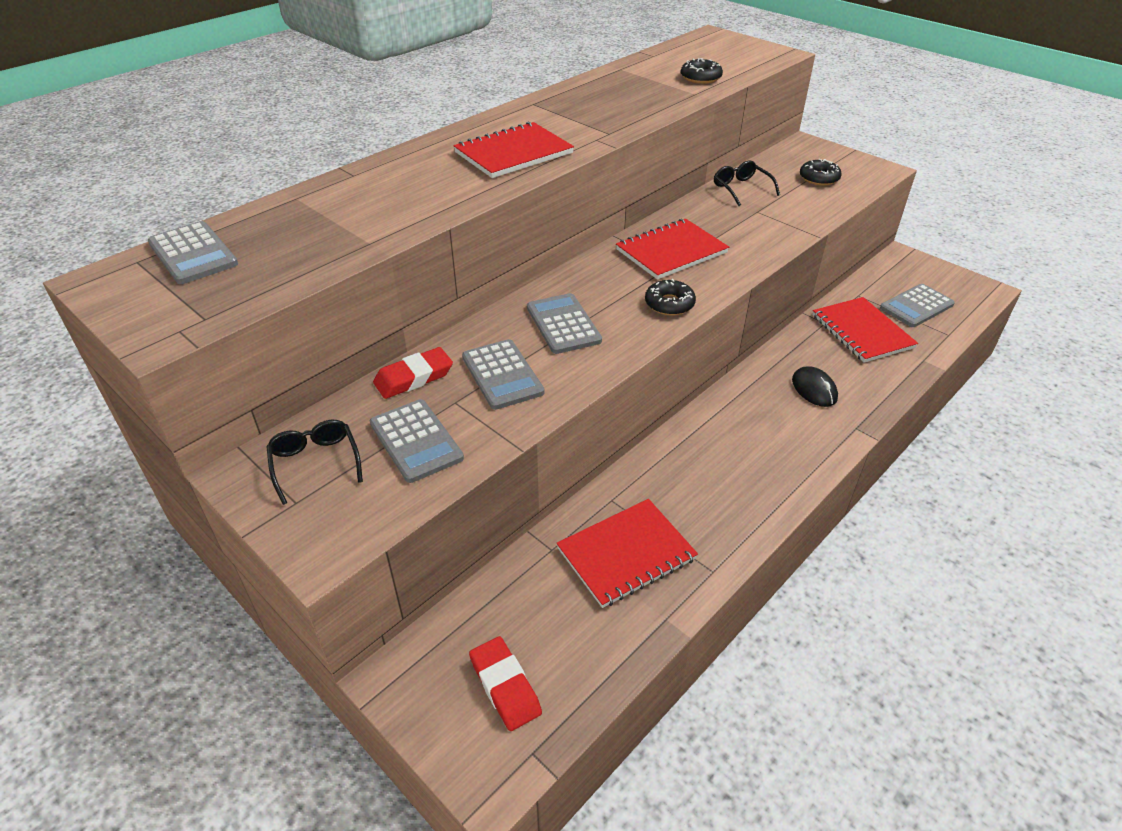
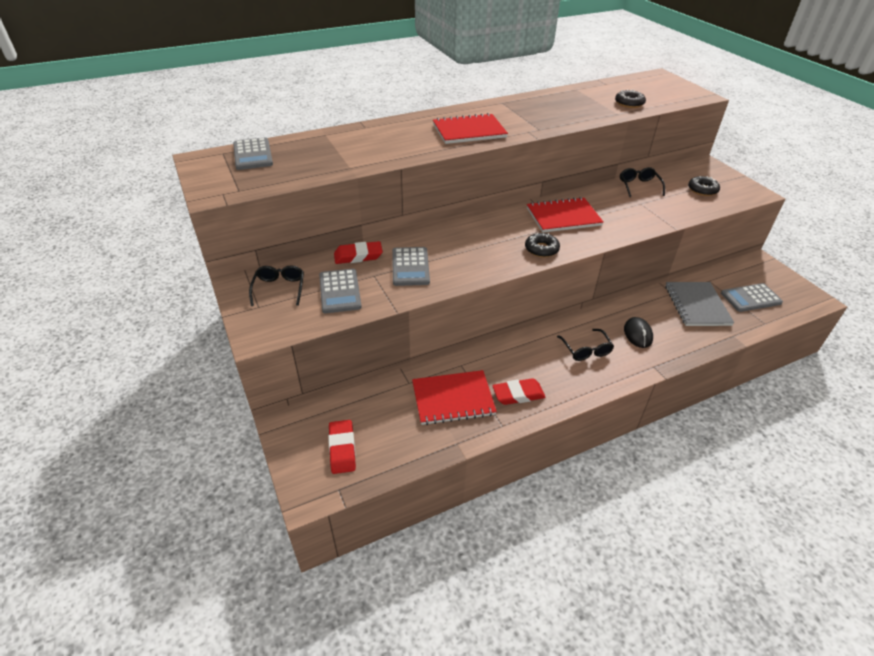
camera: 20 degrees right, 0 degrees up
grey calculator [527,293,602,354] -> none
red notebook [813,297,918,363] -> grey notebook [665,282,734,326]
none -> red eraser [492,378,546,405]
none -> black glasses [557,329,614,361]

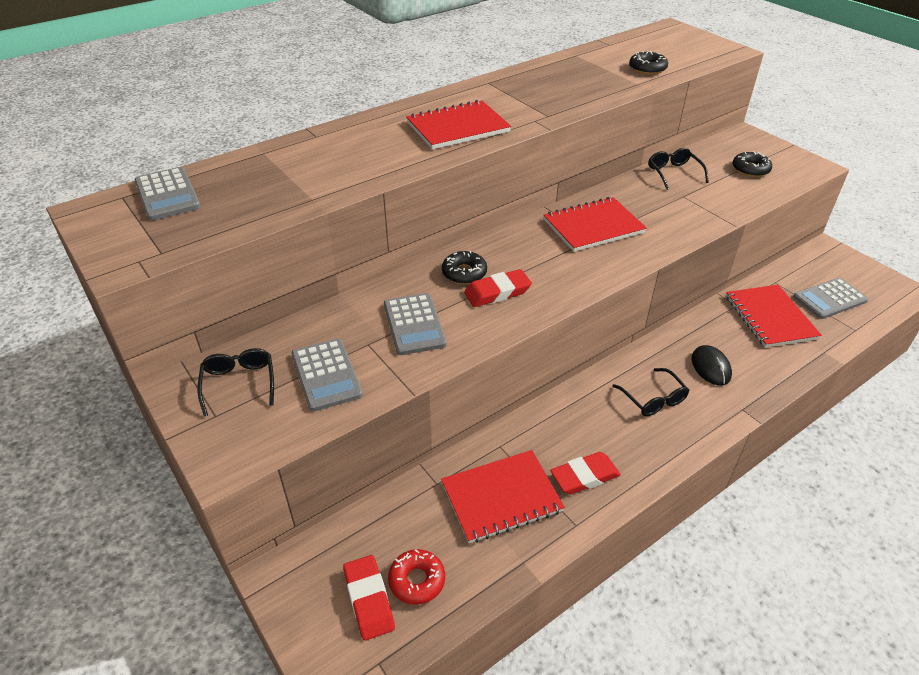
camera: 10 degrees left, 0 degrees up
red eraser [334,241,383,264] -> red eraser moved to [464,269,532,307]
black donut [525,233,560,257] -> black donut moved to [442,251,487,284]
grey notebook [665,282,734,326] -> red notebook [726,285,822,348]
none -> red donut [388,549,445,605]

